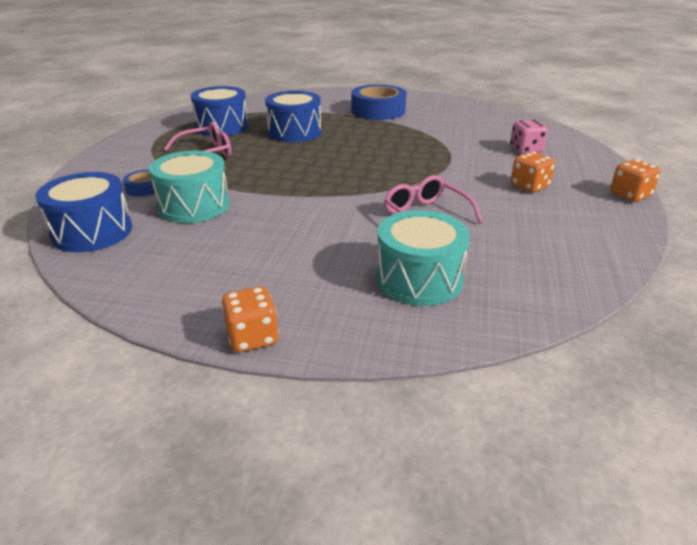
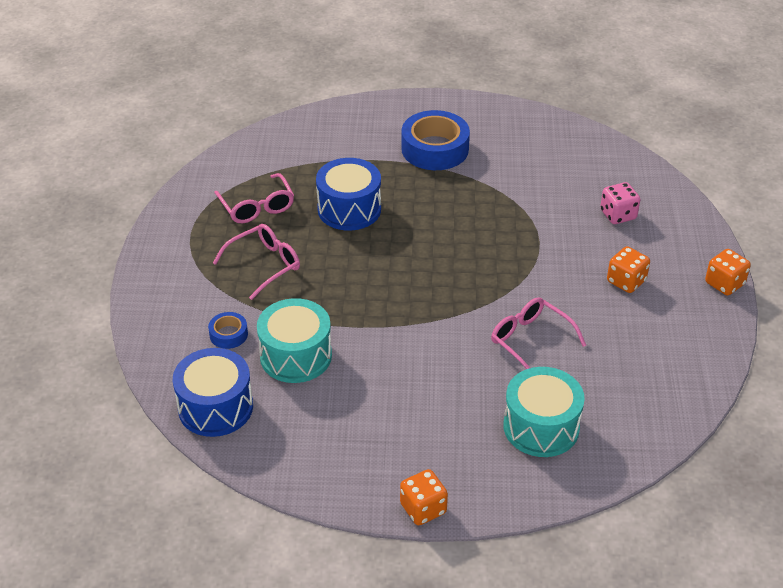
camera: 10 degrees left, 10 degrees up
blue drum [191,86,249,136] -> pink glasses [214,173,294,223]

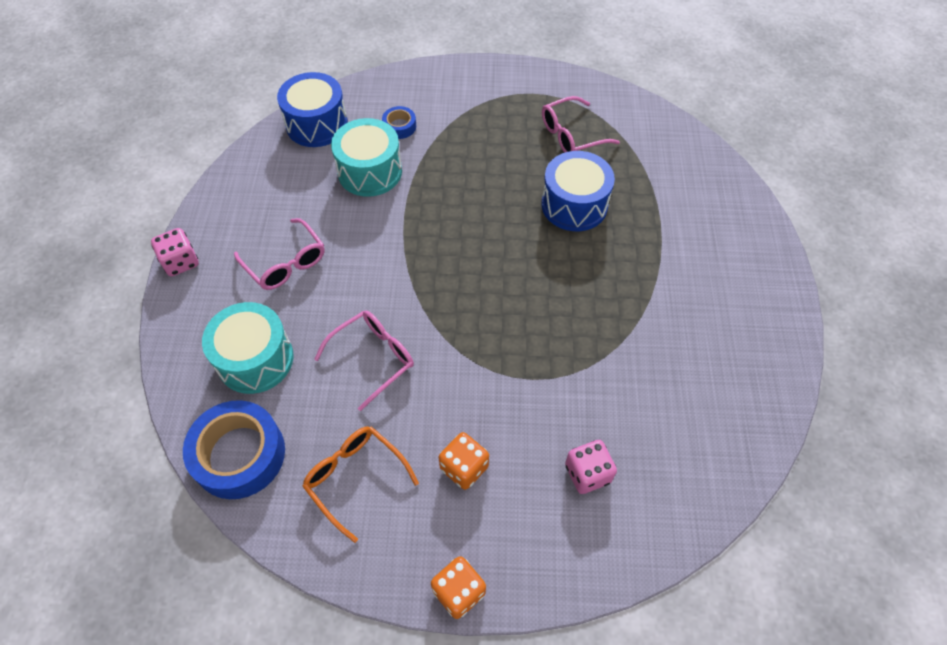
camera: 90 degrees right, 15 degrees up
pink glasses [213,224,300,300] -> pink glasses moved to [234,218,325,290]
orange dice [400,469,448,525] -> pink dice [151,228,199,276]
blue tape [401,110,470,170] -> blue tape moved to [183,400,285,499]
none -> orange glasses [302,426,419,543]

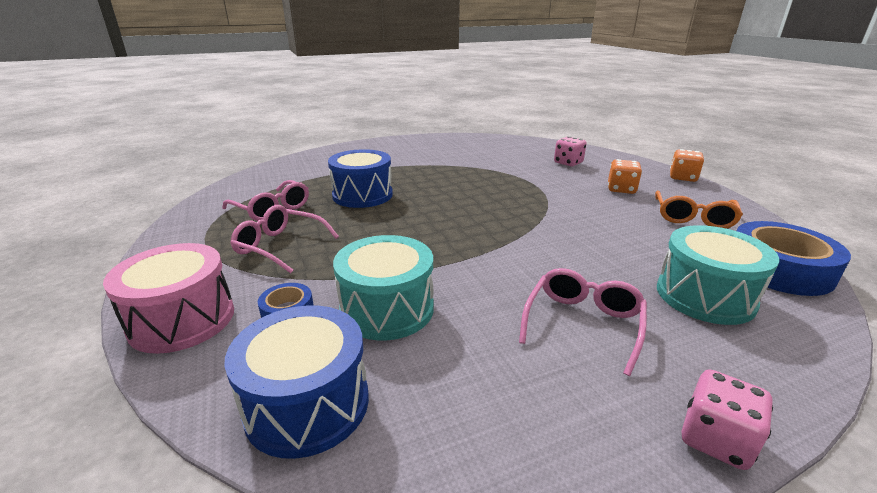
camera: 115 degrees left, 30 degrees down
pink glasses [314,311,414,411] -> pink glasses moved to [230,205,339,274]
none -> pink drum [103,243,234,354]

